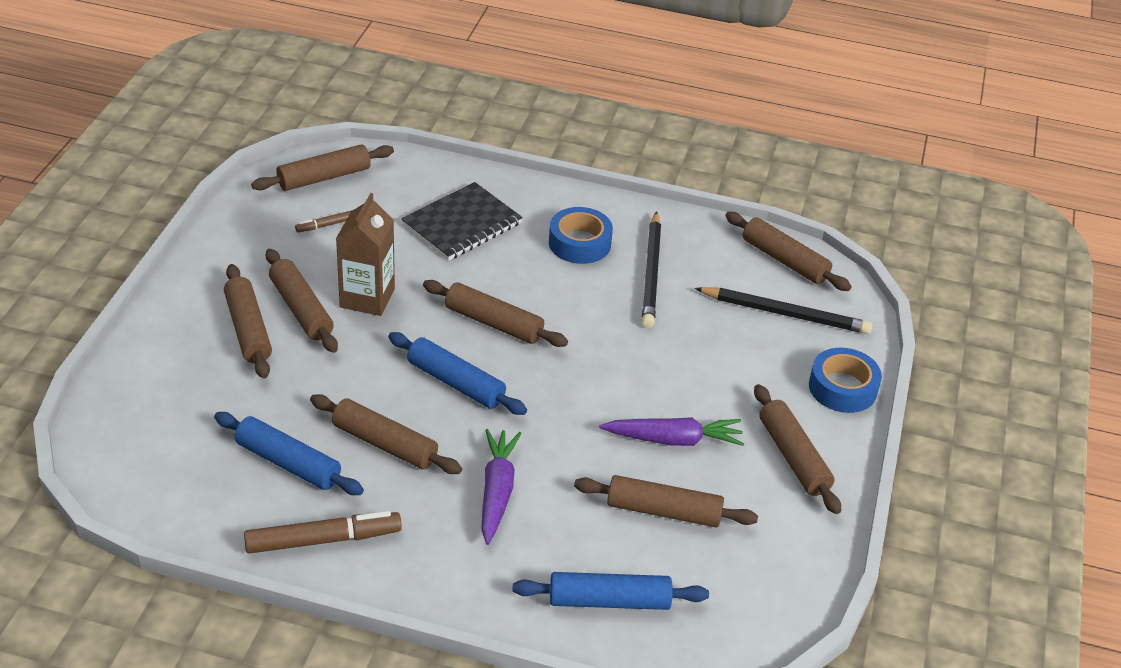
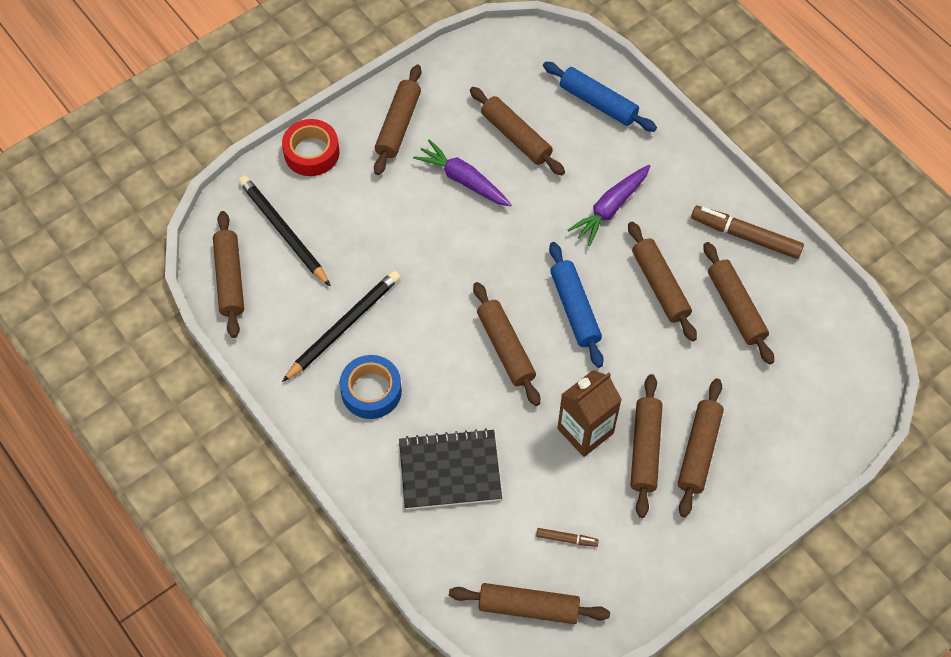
camera: 140 degrees left, 20 degrees up
blue rolling pin [214,412,364,495] -> brown rolling pin [704,242,774,365]
blue tape [809,347,882,413] -> red tape [282,119,340,176]

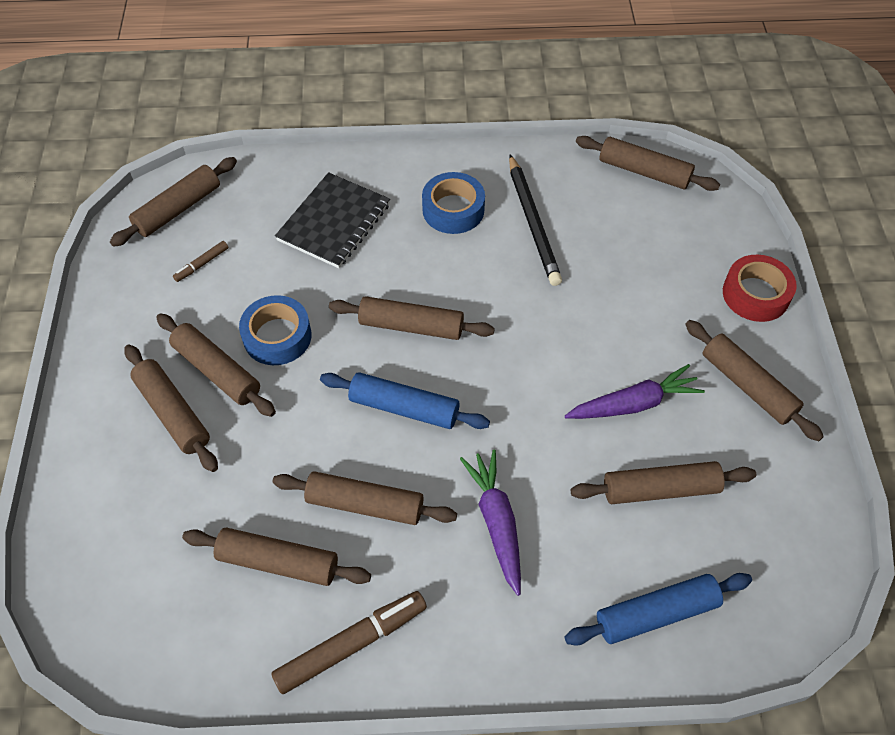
camera: 125 degrees right, 5 degrees down
black pencil [239,176,331,287] -> none
brown carton [557,370,622,457] -> blue tape [239,295,312,365]

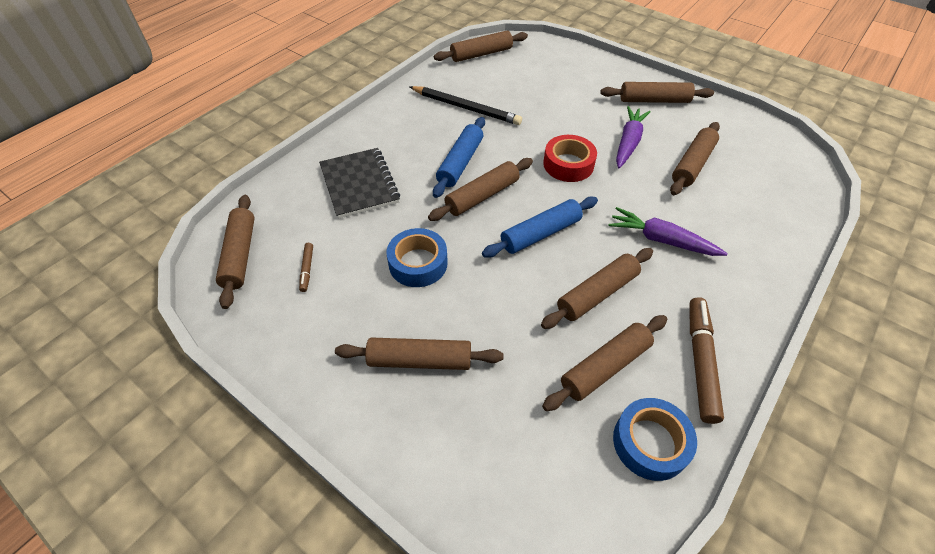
camera: 50 degrees left, 5 degrees down
brown rolling pin [156,313,276,417] -> none
blue tape [422,172,485,234] -> blue tape moved to [613,398,697,481]
blue rolling pin [565,573,752,646] -> blue rolling pin moved to [433,117,485,198]
red tape [723,255,797,322] -> red tape moved to [543,135,597,182]

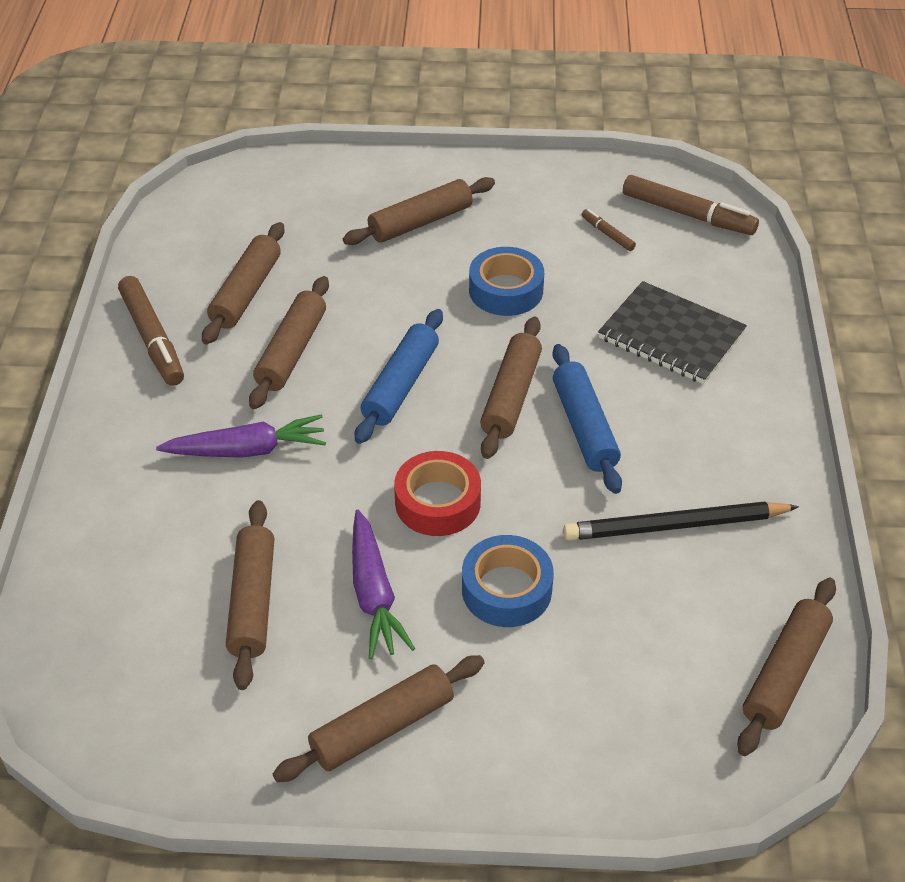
camera: 145 degrees right, 5 degrees down
brown rolling pin [216,195,255,309] -> brown marker [623,175,759,235]
blue tape [613,398,697,481] -> blue tape moved to [462,535,554,627]

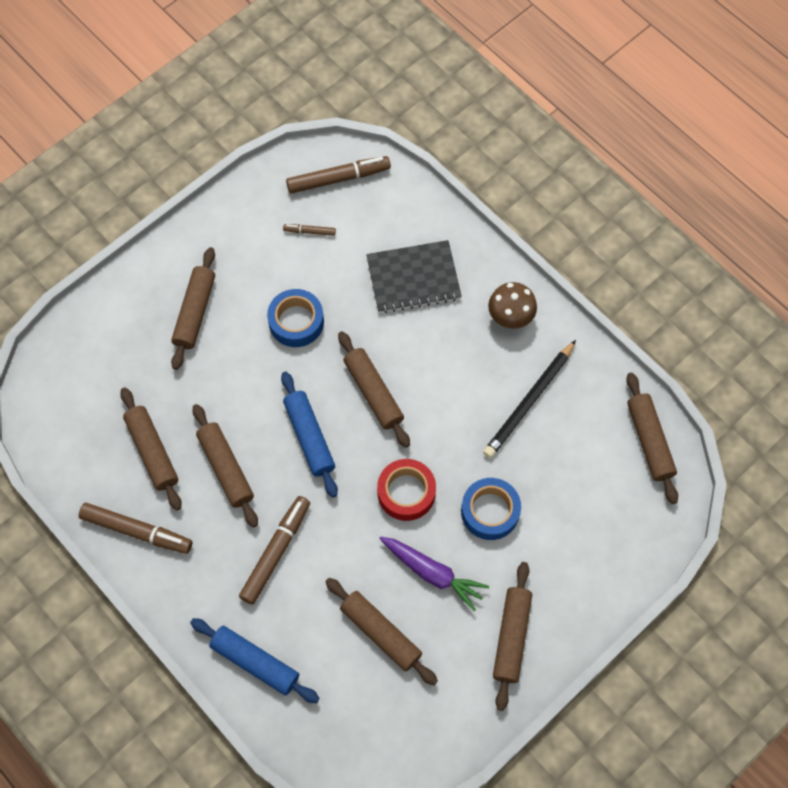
camera: 45 degrees left, 20 degrees up
purple carrot [156,415,326,458] -> brown marker [239,496,310,605]
blue rolling pin [552,344,622,494] -> blue rolling pin moved to [190,618,320,703]
none -> brown mushroom [488,282,537,329]

